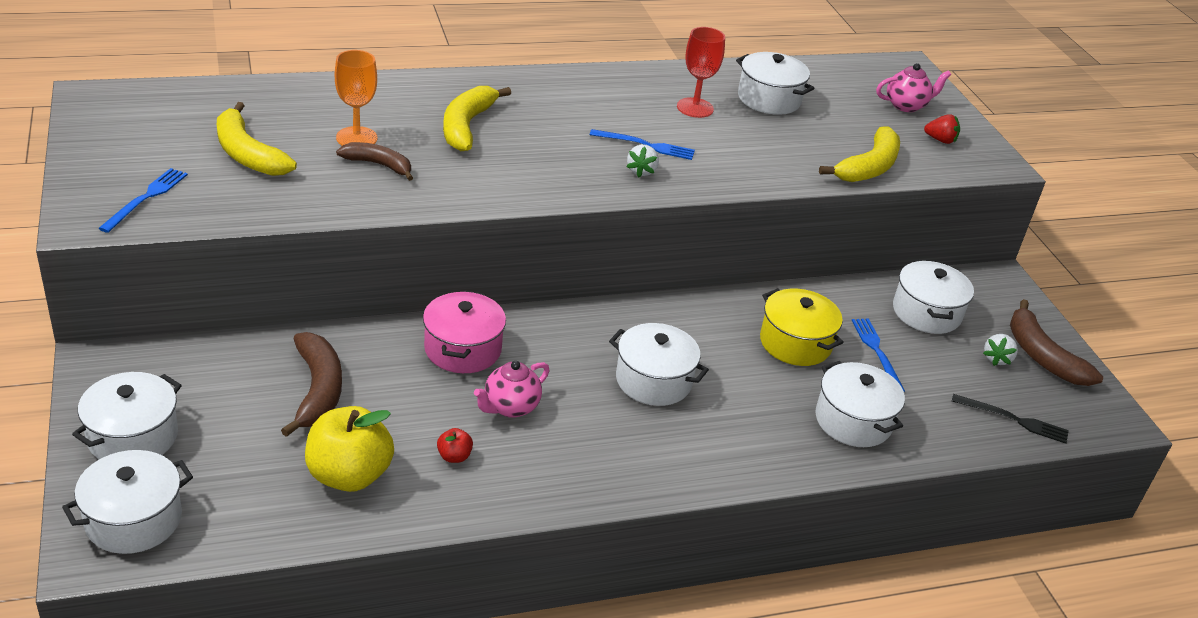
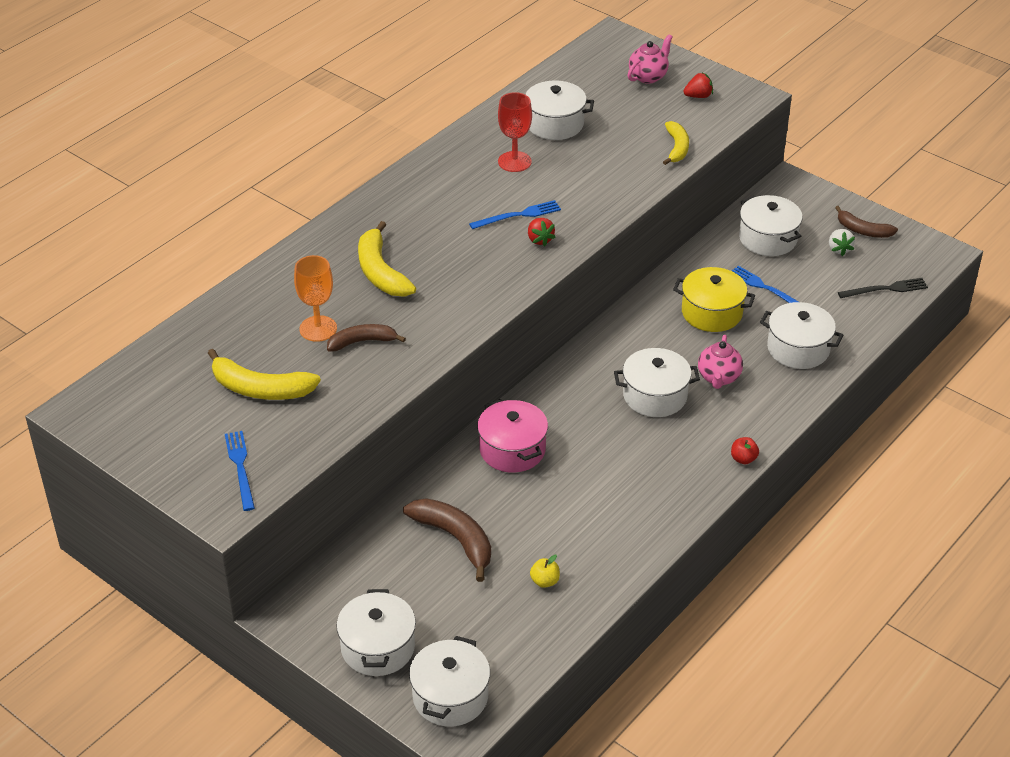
camera: 30 degrees left, 5 degrees up
yellow apple [305,406,394,492] -> yellow apple [530,555,560,588], size x0.42
red apple [437,428,473,463] -> red apple moved to [731,437,759,464]
pink teapot [474,361,550,418] -> pink teapot moved to [698,335,743,389]
white strawberry [627,144,659,177] -> red strawberry [528,218,555,247]
yellow banana [819,126,900,182] -> yellow banana [663,121,689,165], size x0.66
brown banana [1010,299,1103,386] -> brown banana [835,206,898,238], size x0.66

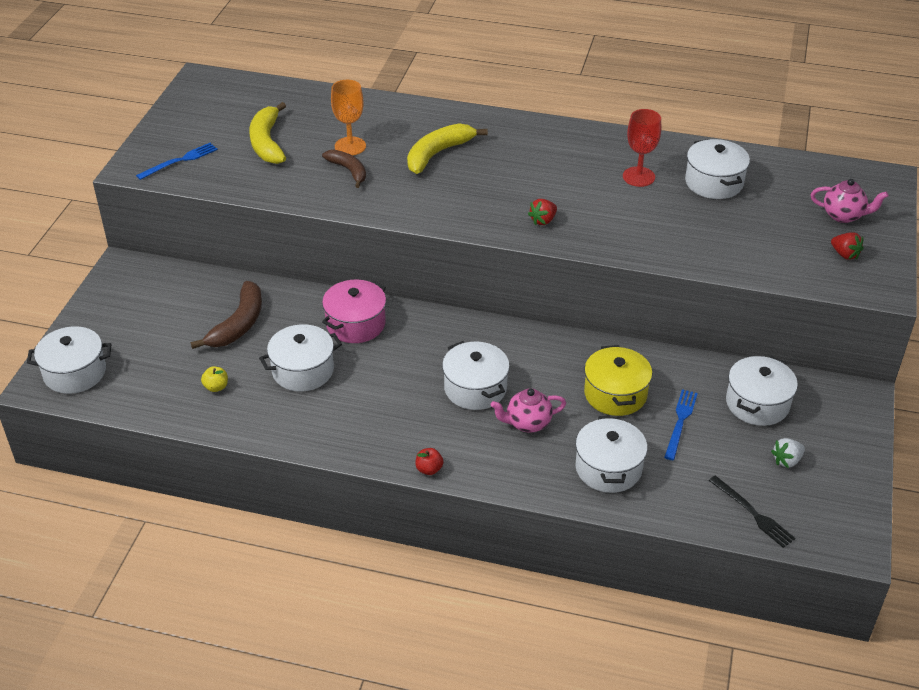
camera: 65 degrees right, 0 degrees up
white pot [336,589,416,676] -> white pot moved to [259,324,342,392]
blue fork [469,200,561,229] -> none
yellow banana [663,121,689,165] -> none
brown banana [835,206,898,238] -> none

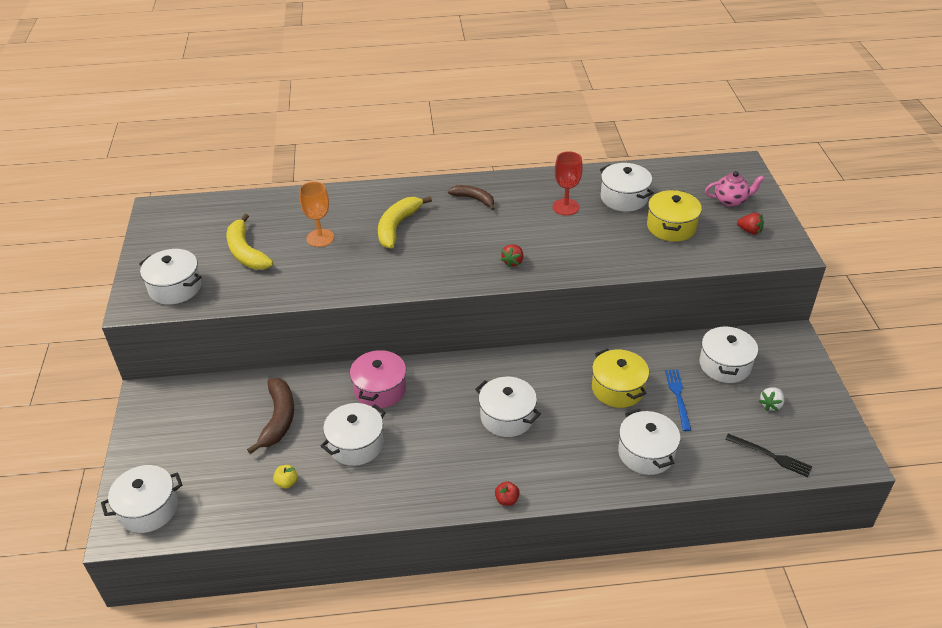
camera: 20 degrees left, 0 degrees up
blue fork [136,143,218,180] -> white pot [139,249,201,304]
brown banana [322,149,366,188] -> brown banana moved to [448,185,495,210]
pink teapot [491,388,566,433] -> none
none -> yellow pot [647,190,702,242]

